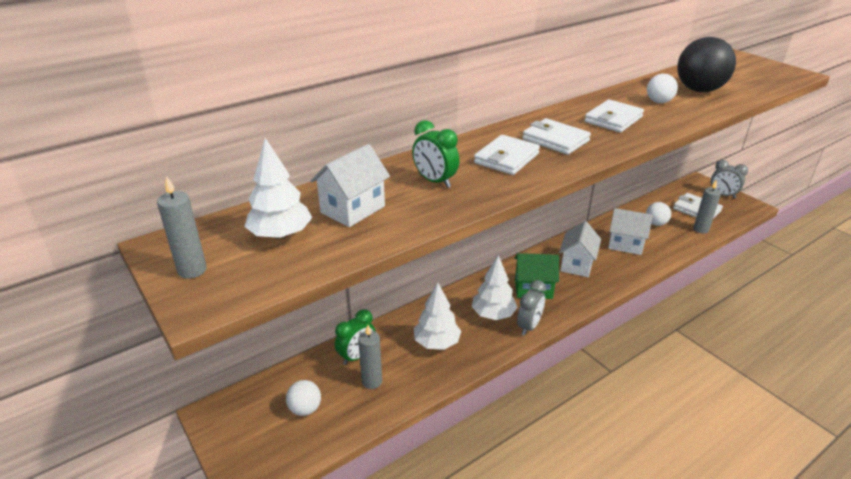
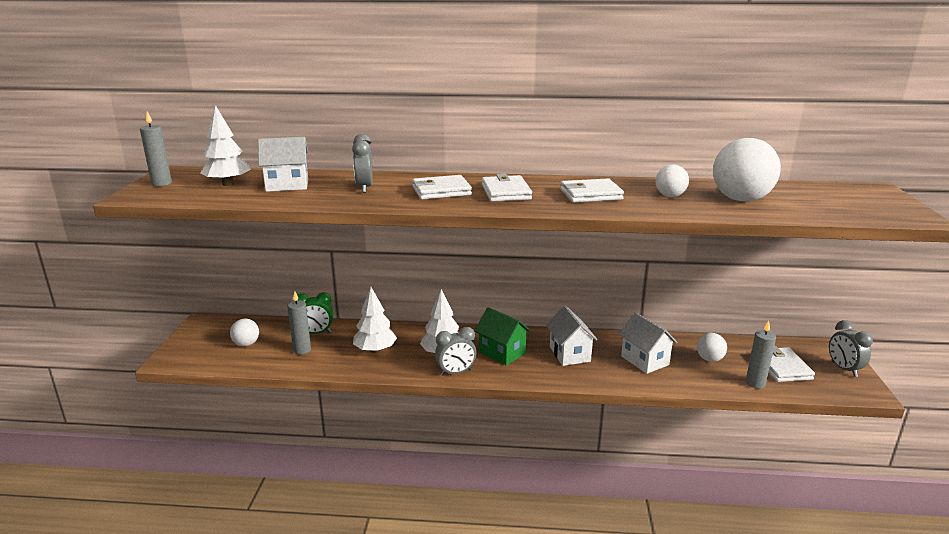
camera: 40 degrees right, 10 degrees down
green clock [412,120,459,188] -> grey clock [352,134,373,193]
white house [559,221,601,277] -> white house turned 75 degrees counterclockwise [546,306,598,366]
black ball [678,37,736,92] -> white ball [713,138,781,201]

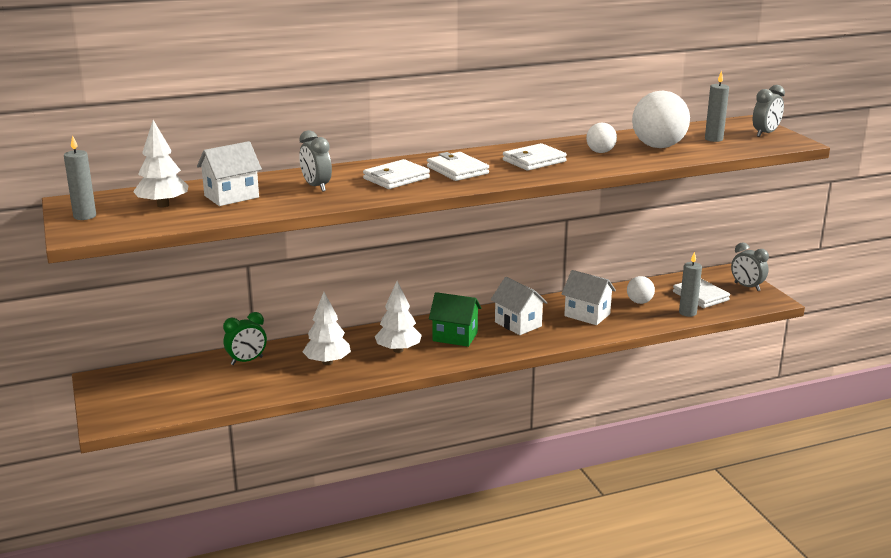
camera: 25 degrees left, 0 degrees up
white ball [230,318,259,346] -> none
grey candle [287,292,311,354] -> grey candle moved to [705,71,729,142]
grey clock [435,327,476,376] -> grey clock moved to [753,85,785,137]

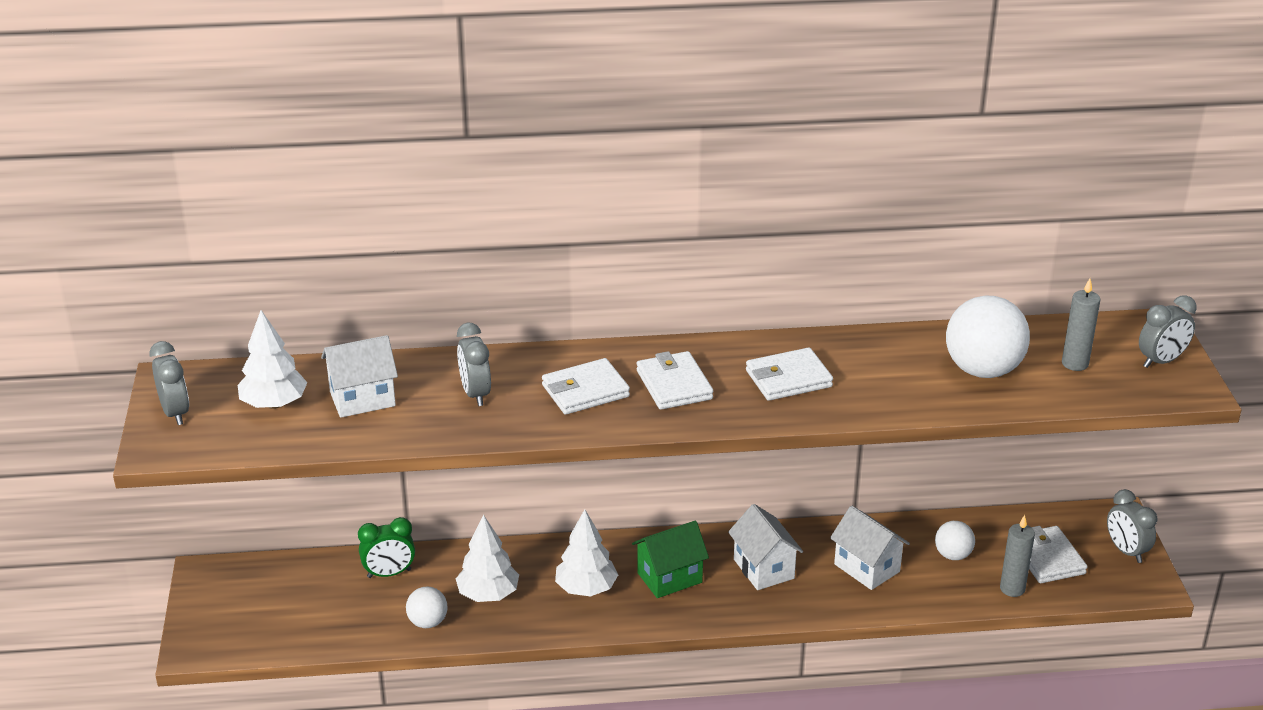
camera: 15 degrees right, 10 degrees up
grey candle [64,135,96,220] -> grey clock [149,341,189,425]
green house [429,292,481,347] -> green house turned 60 degrees counterclockwise [632,520,709,598]
white ball [586,123,617,153] -> white ball moved to [406,586,448,628]

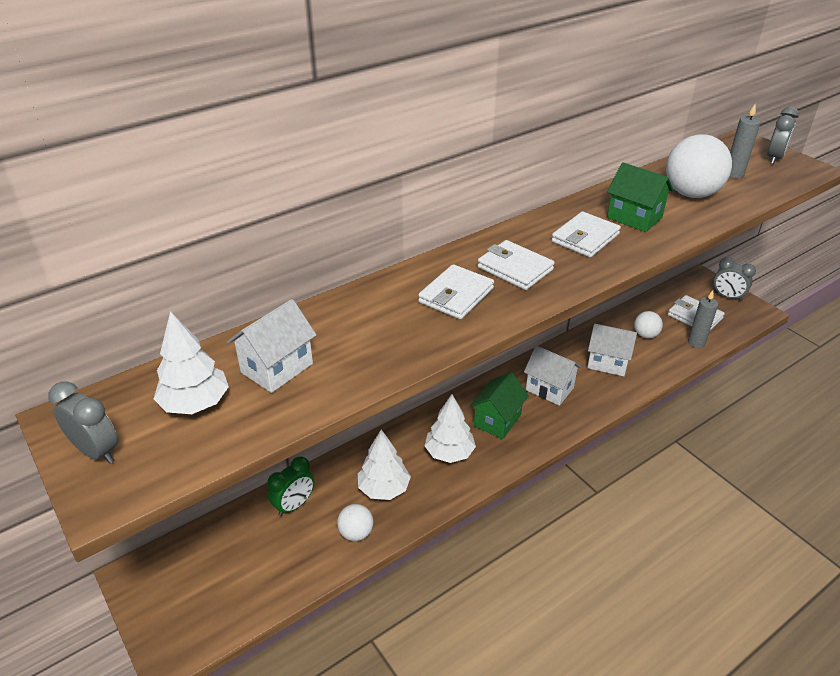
camera: 30 degrees left, 5 degrees up
grey clock [457,323,491,406] -> none
none -> green house [607,162,674,232]

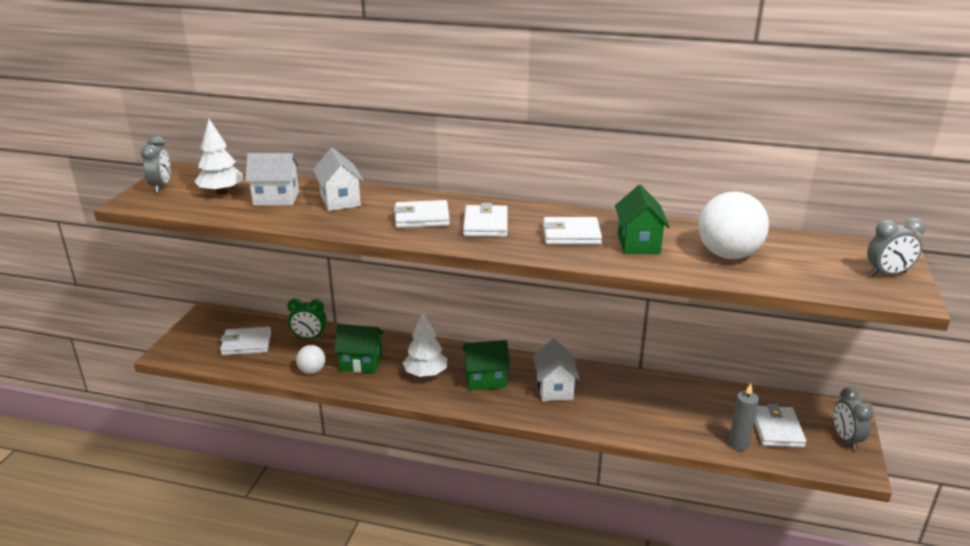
camera: 50 degrees right, 10 degrees down
white tree [358,429,411,500] -> green house [334,324,384,373]
white house [587,324,637,376] -> white house moved to [313,148,364,211]
white ball [634,311,663,338] -> none
grey candle [730,105,761,178] -> none
none -> white wallet [220,327,271,355]

